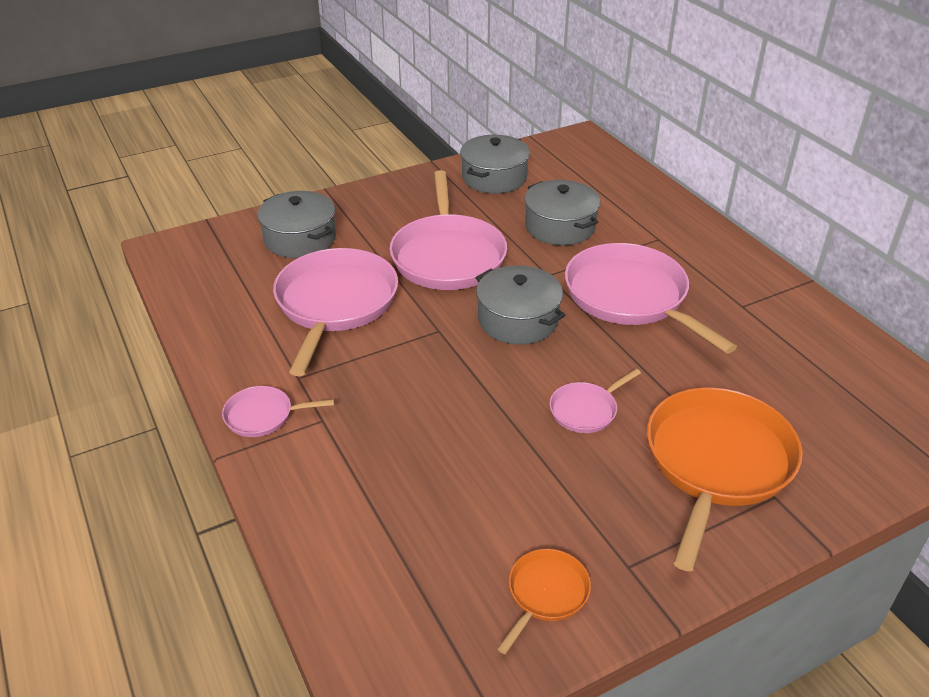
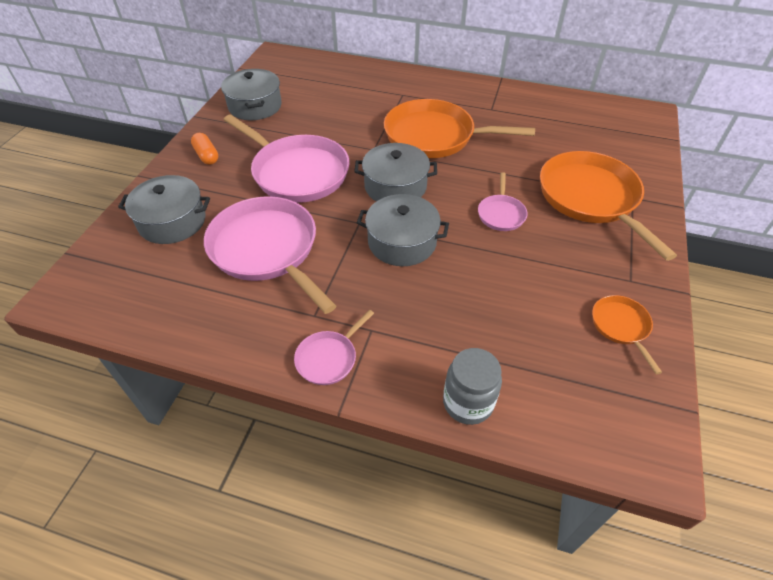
camera: 45 degrees left, 10 degrees up
grey pot [525,180,600,245] -> grey pot moved to [357,194,449,266]
pink pan [565,243,737,354] -> orange pan [384,99,535,158]
none -> orange capsule [191,133,218,165]
none -> grey jar [443,348,502,425]

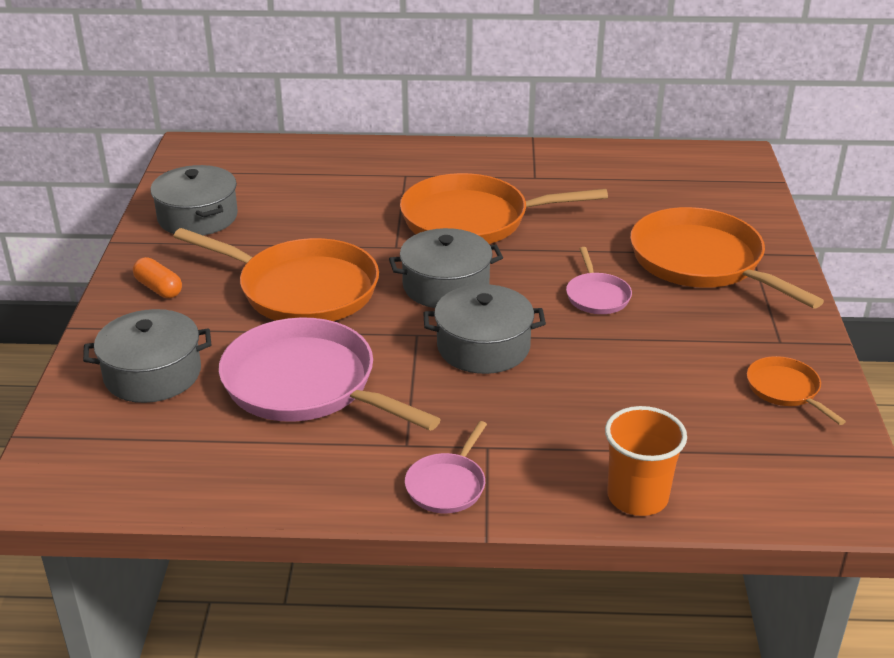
camera: 15 degrees left, 15 degrees down
pink pan [224,114,350,203] -> orange pan [173,228,379,321]
grey jar [443,348,502,425] -> orange cup [605,406,687,516]

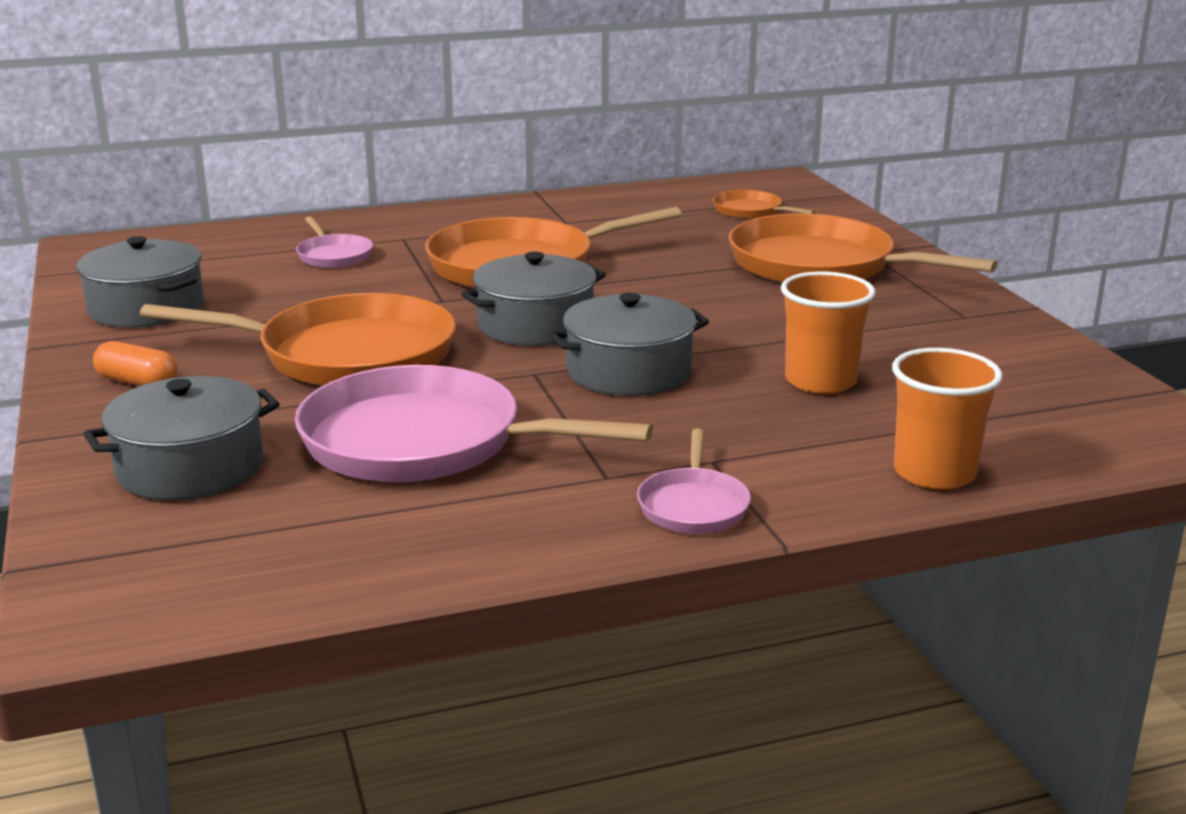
camera: 20 degrees left, 10 degrees down
pink pan [566,247,632,314] -> pink pan moved to [296,216,373,268]
orange pan [747,356,846,425] -> orange pan moved to [713,190,815,219]
none -> orange cup [781,271,876,394]

